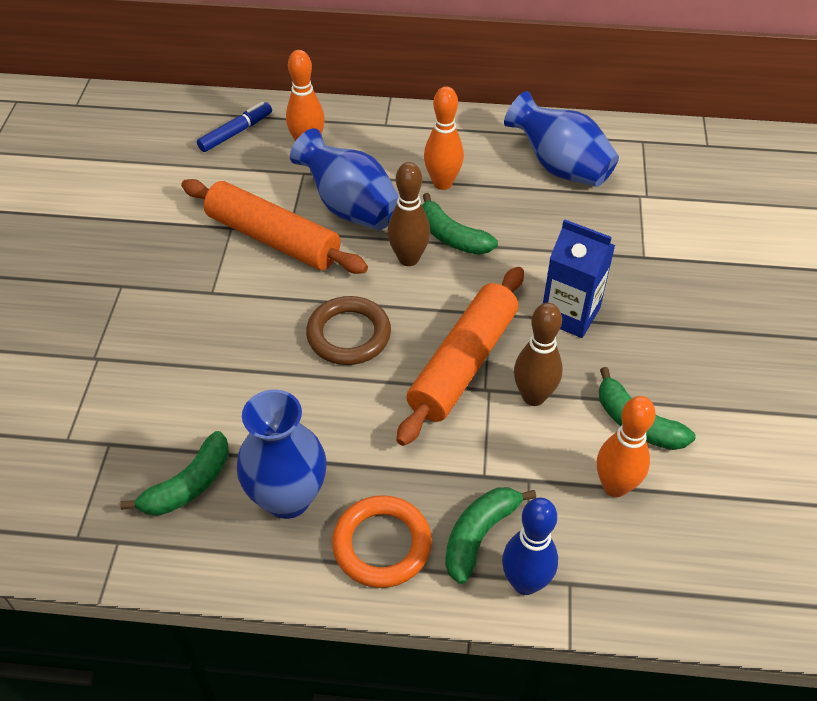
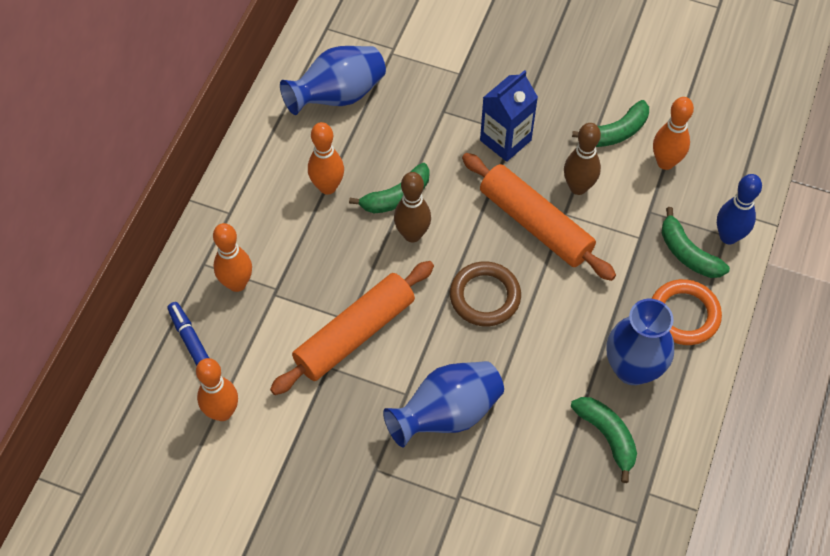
camera: 75 degrees left, 10 degrees up
blue vase [290,128,399,230] -> blue vase moved to [383,361,504,448]
none -> orange bowling pin [196,358,238,421]

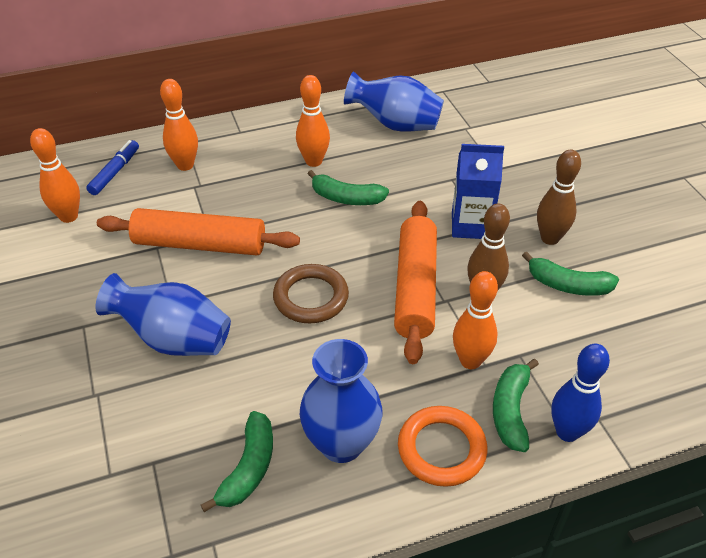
camera: 50 degrees right, 15 degrees down
brown bowling pin [394,172,431,242] -> brown bowling pin moved to [537,150,581,245]
orange bowling pin [653,97,694,170] -> orange bowling pin moved to [453,271,498,369]

